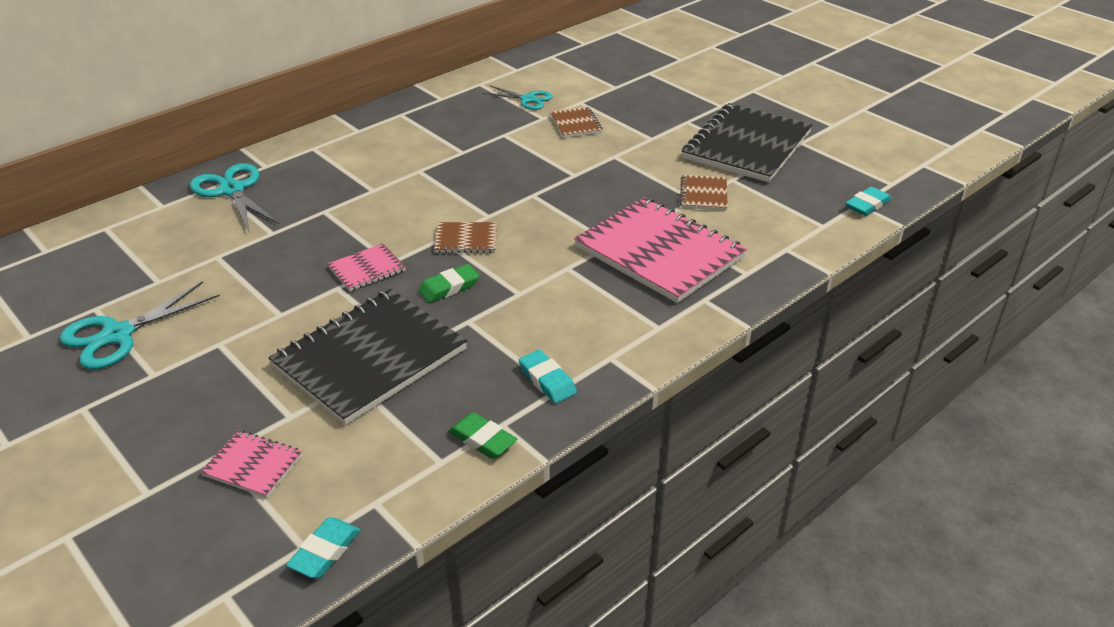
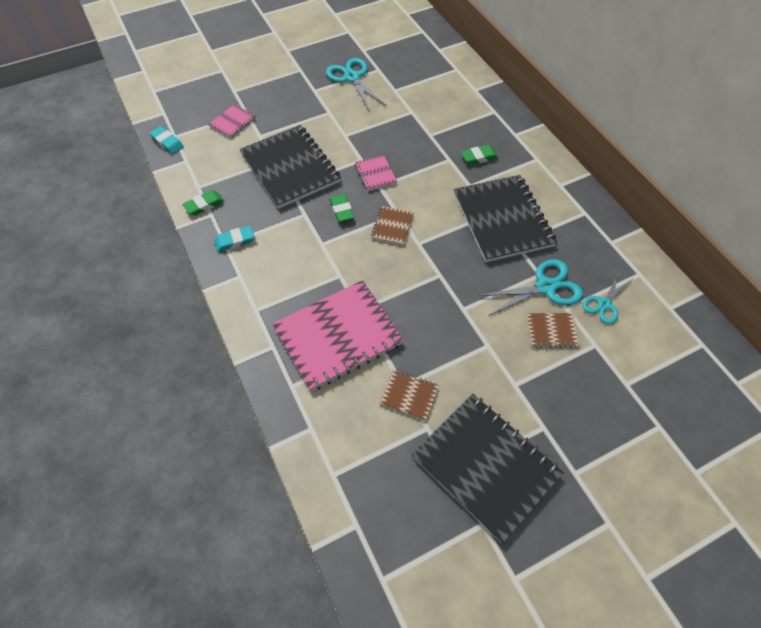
camera: 105 degrees right, 20 degrees up
turquoise scissors [190,163,279,232] -> turquoise scissors moved to [478,259,583,316]
turquoise eraser [845,187,891,216] -> none
none -> black notebook [454,175,557,262]
none -> green eraser [461,145,498,165]

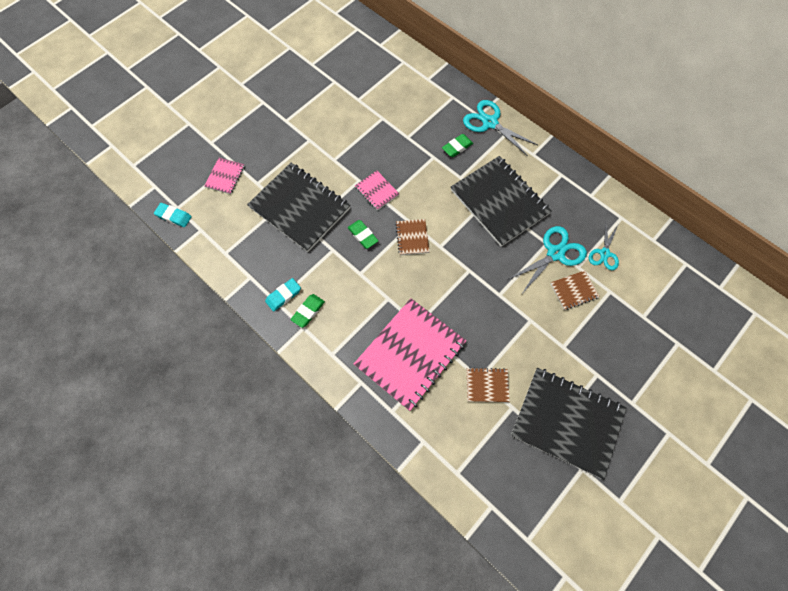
camera: 20 degrees left, 10 degrees up
green eraser [182,190,224,216] -> green eraser moved to [291,294,325,328]
turquoise scissors [326,58,386,110] -> turquoise scissors moved to [463,100,538,156]

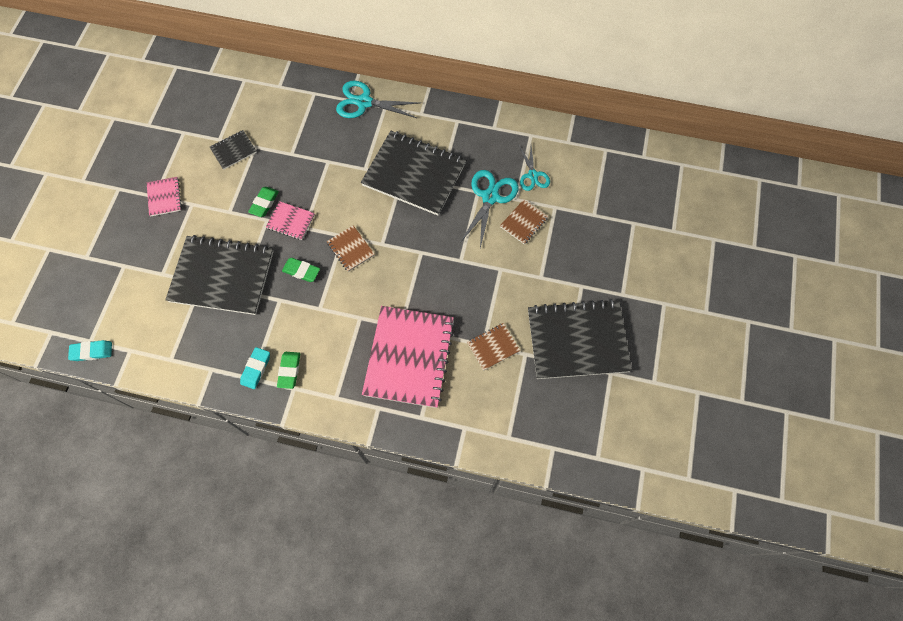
camera: 30 degrees left, 0 degrees up
pink notebook [204,158,245,194] -> pink notebook moved to [147,177,182,217]
green eraser [442,134,473,157] -> green eraser moved to [248,187,279,217]
none -> black notebook [210,130,257,170]

